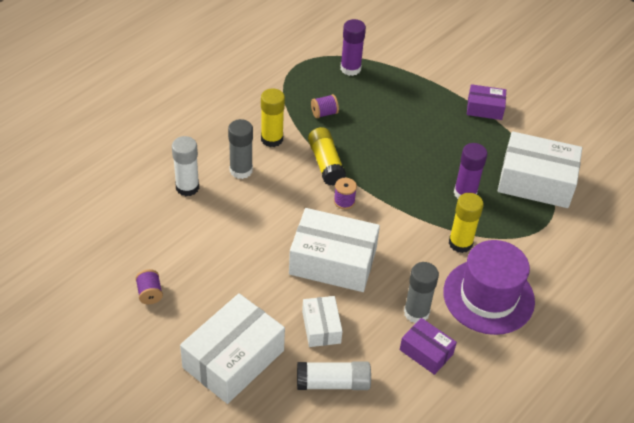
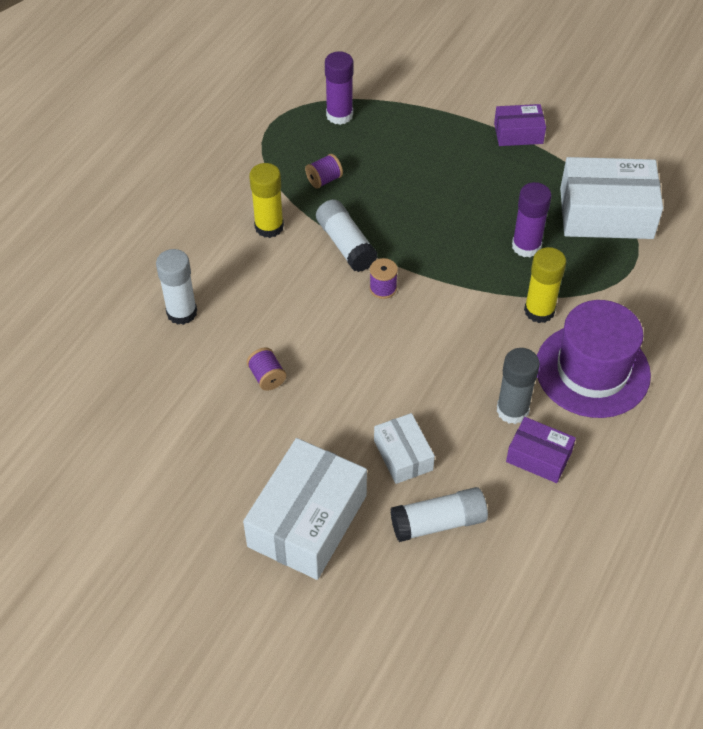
camera: 10 degrees left, 5 degrees up
purple spool [135,269,163,304] -> purple spool moved to [247,347,286,391]
grey glue stick [228,119,253,179] -> none
white box [289,208,380,292] -> none
yellow glue stick [308,127,346,186] -> white glue stick [316,199,378,272]

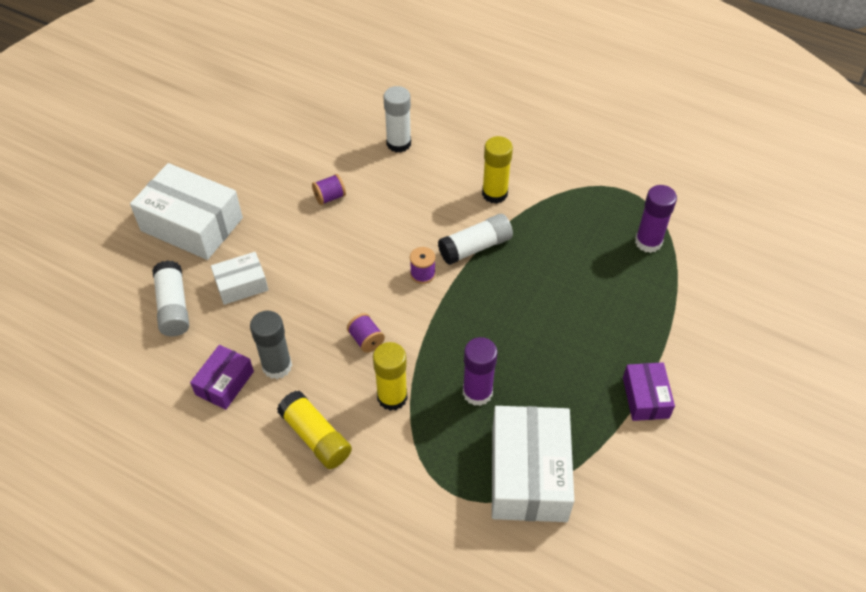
camera: 90 degrees right, 0 degrees up
purple spool [305,154,343,189] -> purple spool moved to [347,313,385,353]
purple hat [537,300,651,418] -> yellow glue stick [277,391,352,469]

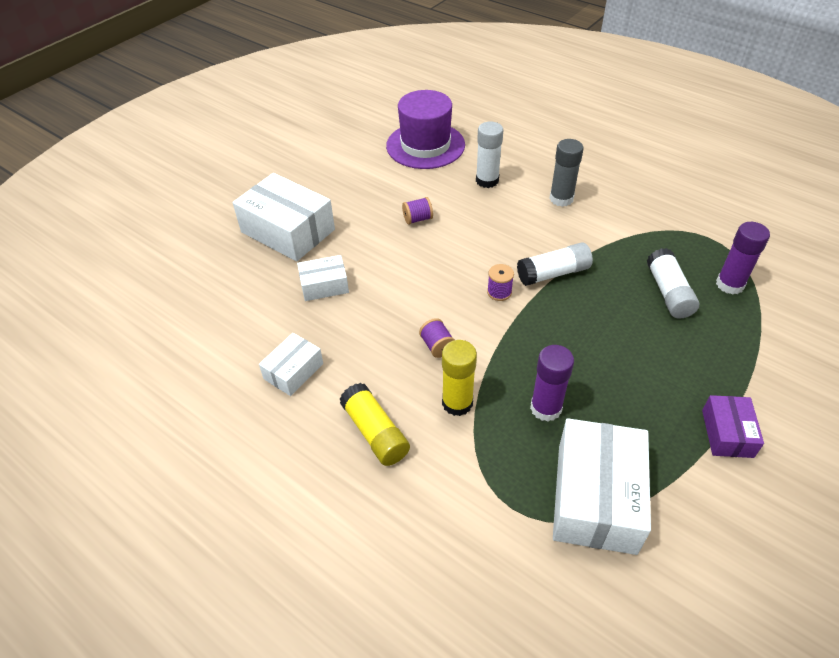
camera: 10 degrees right, 5 degrees down
white glue stick [152,260,189,336] -> white glue stick moved to [647,248,699,319]
purple box [190,345,254,410] -> white box [259,333,323,396]
grey glue stick [250,311,292,379] -> grey glue stick moved to [549,139,584,207]
yellow glue stick [482,136,513,204] -> none
none -> purple hat [386,90,465,169]

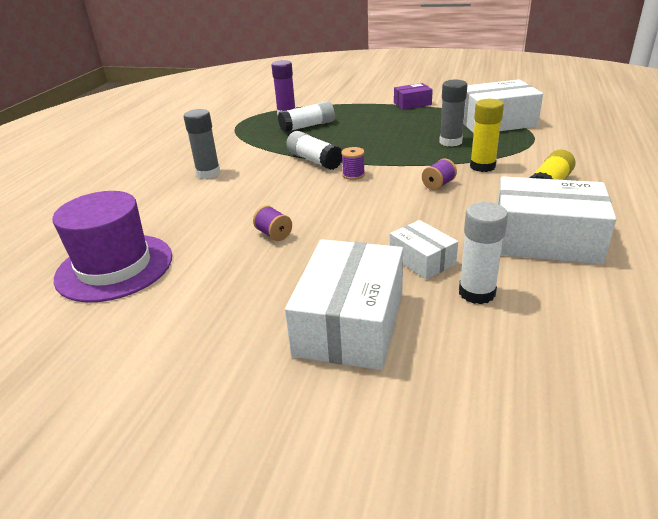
camera: 110 degrees left, 15 degrees down
white box [259,333,323,396] -> white box [497,176,616,264], size x1.87
white glue stick [476,122,503,188] -> white glue stick moved to [459,202,508,304]
purple glue stick [530,345,574,422] -> grey glue stick [439,80,468,147]

